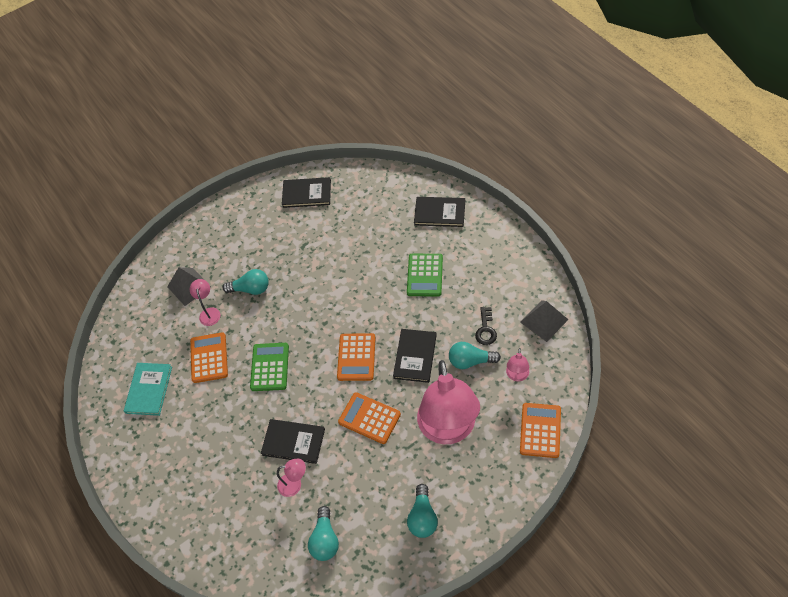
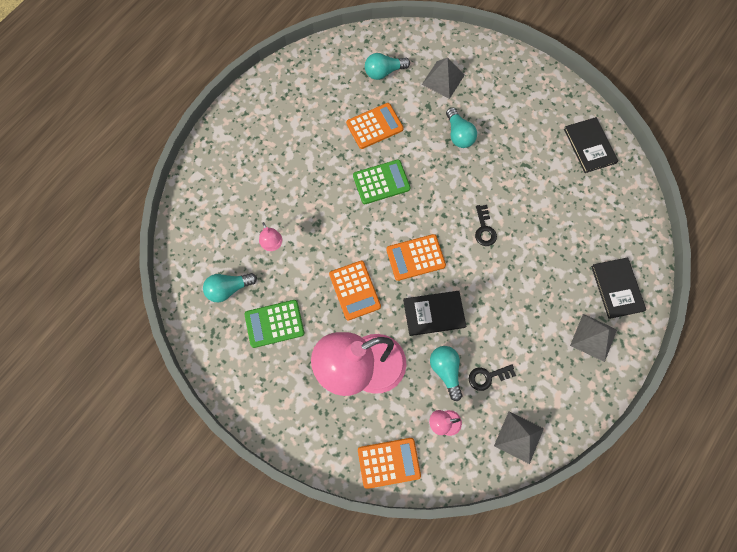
camera: 65 degrees right, 15 degrees up
turquoise book [124,363,172,416] -> none
pink lamp [190,279,220,326] -> none
black book [261,419,325,464] -> none
orange calculator [338,392,401,444] -> orange calculator turned 150 degrees clockwise [329,261,381,320]
green calculator [407,254,443,296] -> green calculator moved to [244,300,304,348]
turquoise light bulb [407,484,438,538] -> turquoise light bulb moved to [365,53,410,80]
none -> black key [475,205,497,246]
none -> grey pyramid [570,314,617,362]

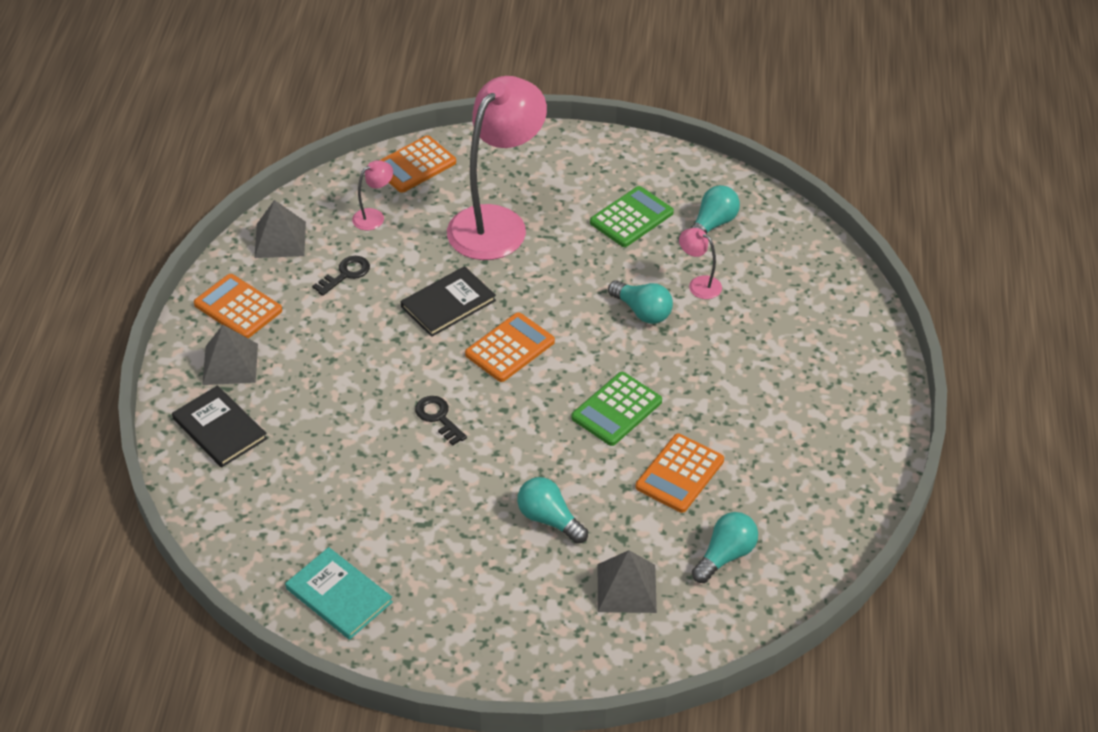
camera: 150 degrees right, 25 degrees down
orange calculator [329,261,381,320] -> orange calculator moved to [194,274,282,338]
turquoise light bulb [430,346,462,401] -> turquoise light bulb moved to [608,280,673,324]
black book [564,117,618,173] -> turquoise book [285,547,393,640]

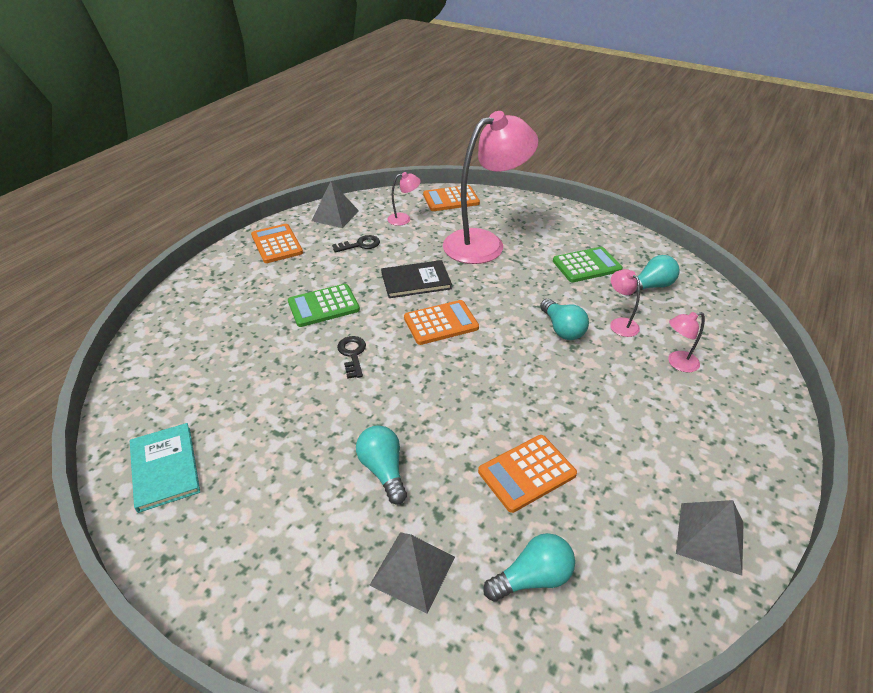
camera: 25 degrees right, 5 degrees down
black book [172,385,268,468] -> none
grey pyramid [202,325,258,385] -> grey pyramid moved to [676,500,744,575]
green calculator [571,372,662,446] -> green calculator moved to [288,284,360,327]
none -> pink lamp [668,312,705,373]

